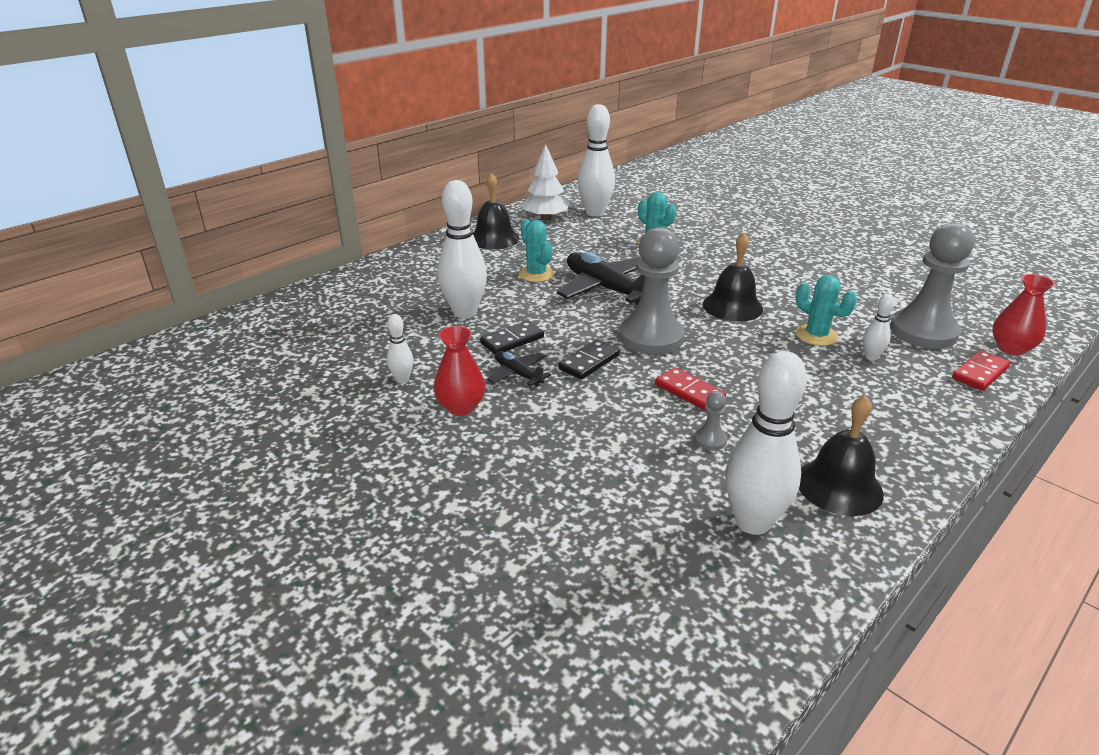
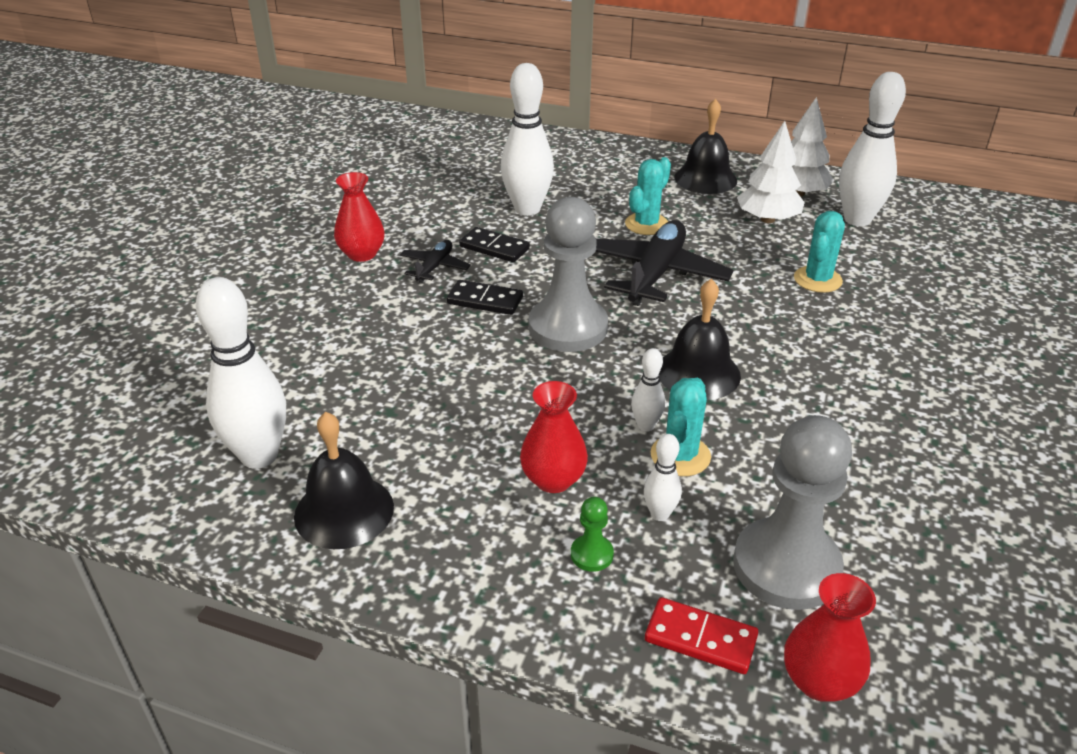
camera: 65 degrees right, 5 degrees up
white bowling pin [387,314,413,383] -> white bowling pin moved to [631,348,665,432]
red domino [655,367,726,411] -> none
grey pawn [694,391,727,450] -> none
none -> red vase [520,381,588,493]
none -> green pawn [571,497,614,572]
none -> white tree [737,121,805,223]

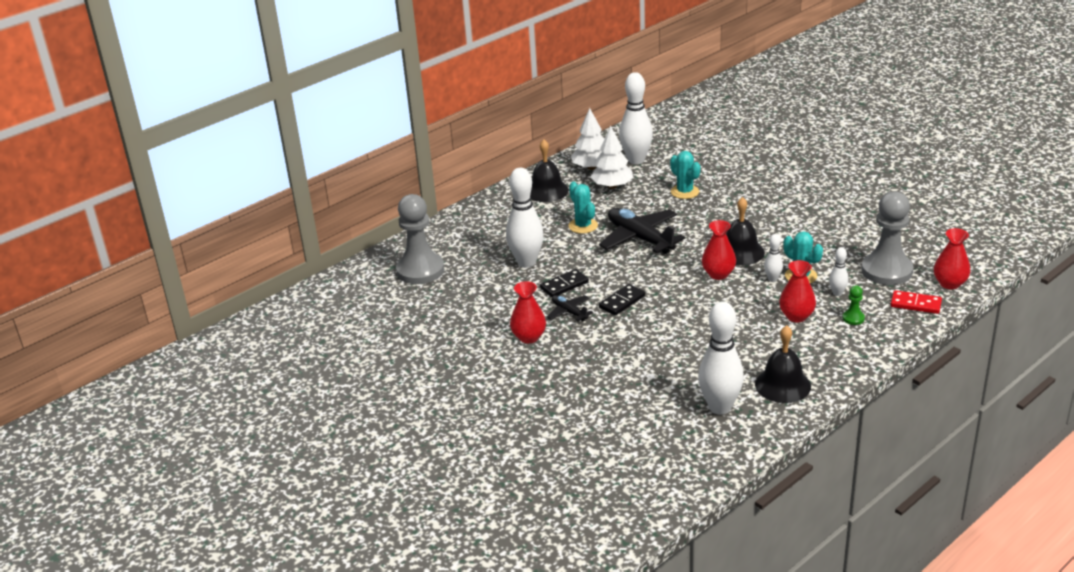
camera: 60 degrees left, 5 degrees down
grey pawn [529,197,608,352] -> grey pawn moved to [396,194,444,284]
red domino [645,597,758,674] -> red domino turned 60 degrees clockwise [890,290,942,314]
none -> red vase [702,220,736,280]

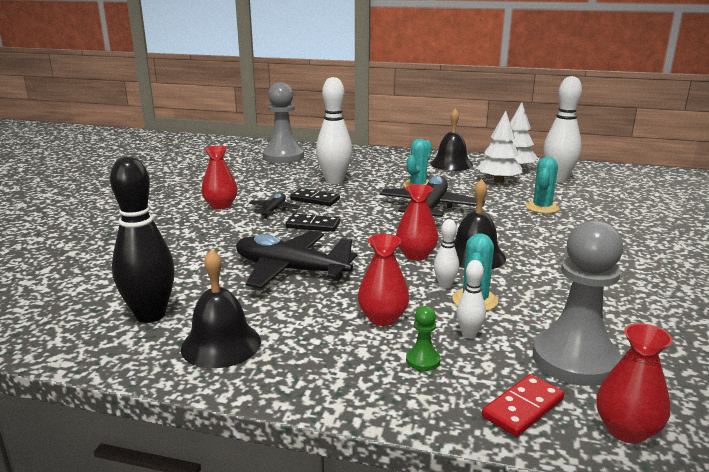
camera: 55 degrees right, 10 degrees down
white bowling pin [698,301,744,415] -> black bowling pin [110,157,175,323]
red domino [890,290,942,314] -> red domino turned 60 degrees clockwise [482,374,564,437]
none -> black plane [236,231,357,289]

